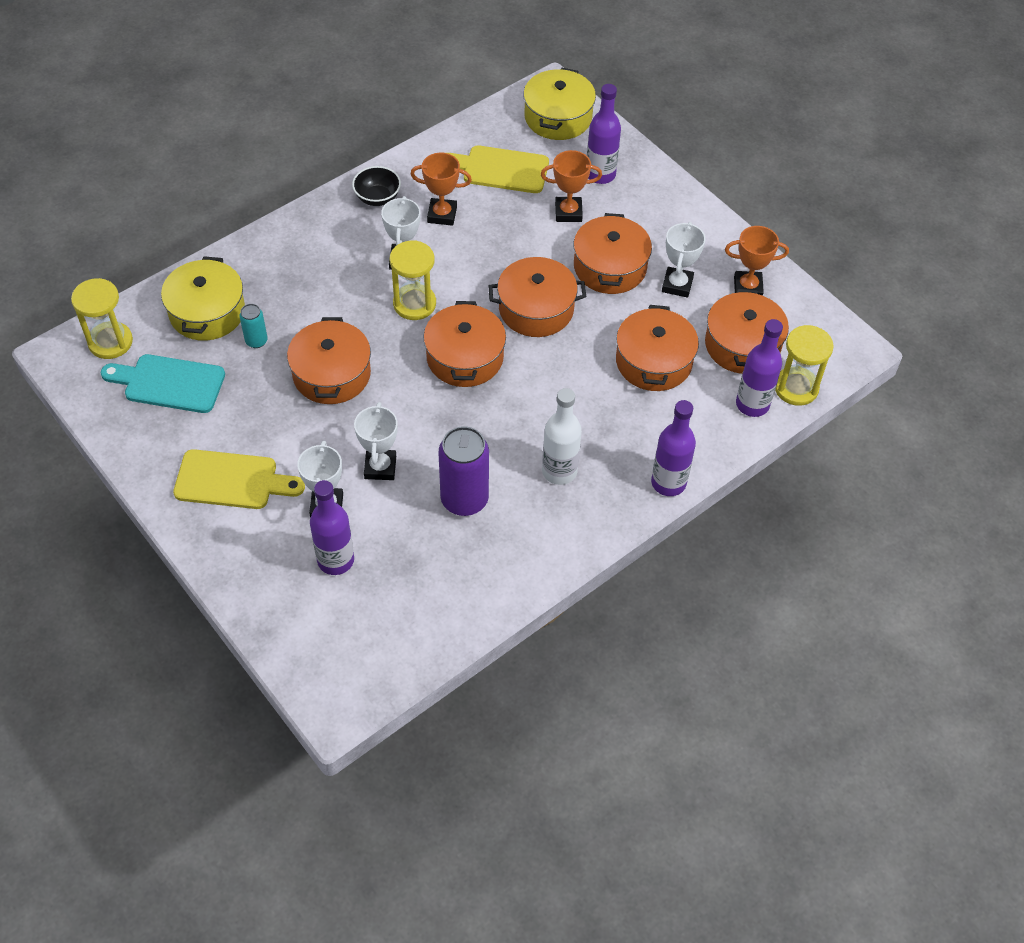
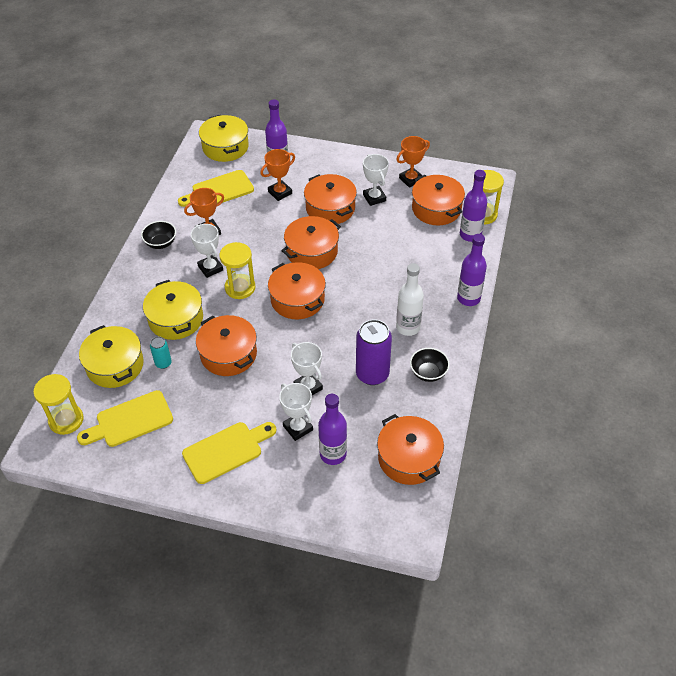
camera: 35 degrees left, 5 degrees down
turquoise cutting board [101,354,225,413] -> yellow cutting board [77,390,173,447]
orange pot [616,305,699,391] -> orange pot moved to [377,414,444,485]
none -> yellow pot [143,280,203,340]
none -> black bowl [410,348,450,382]

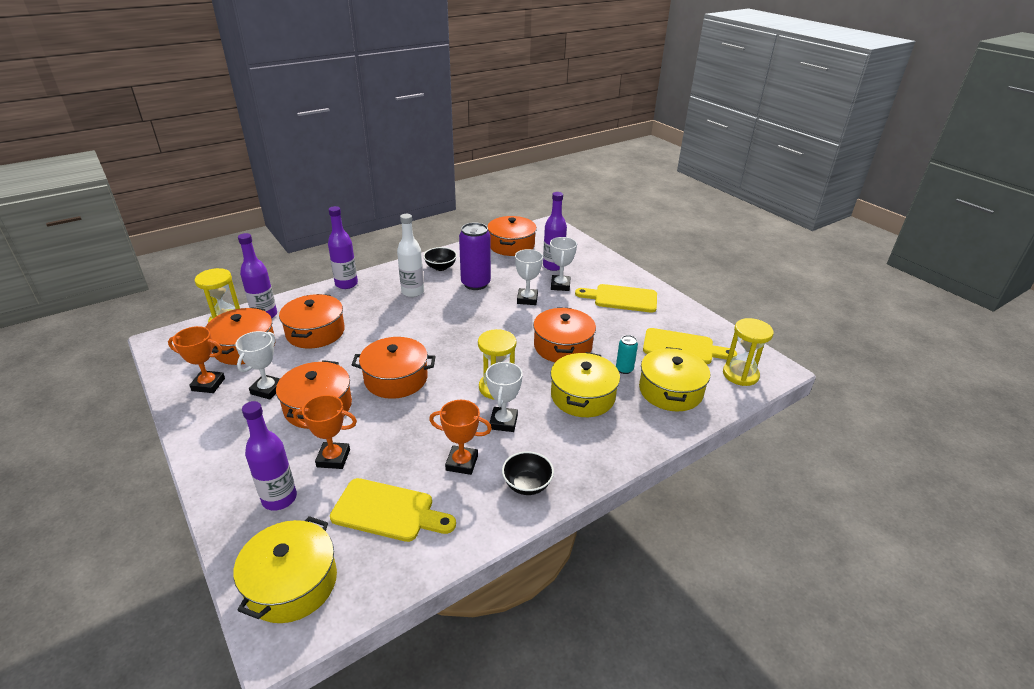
camera: 140 degrees left, 15 degrees down
orange pot [268,262,326,319] -> orange pot moved to [279,294,345,348]

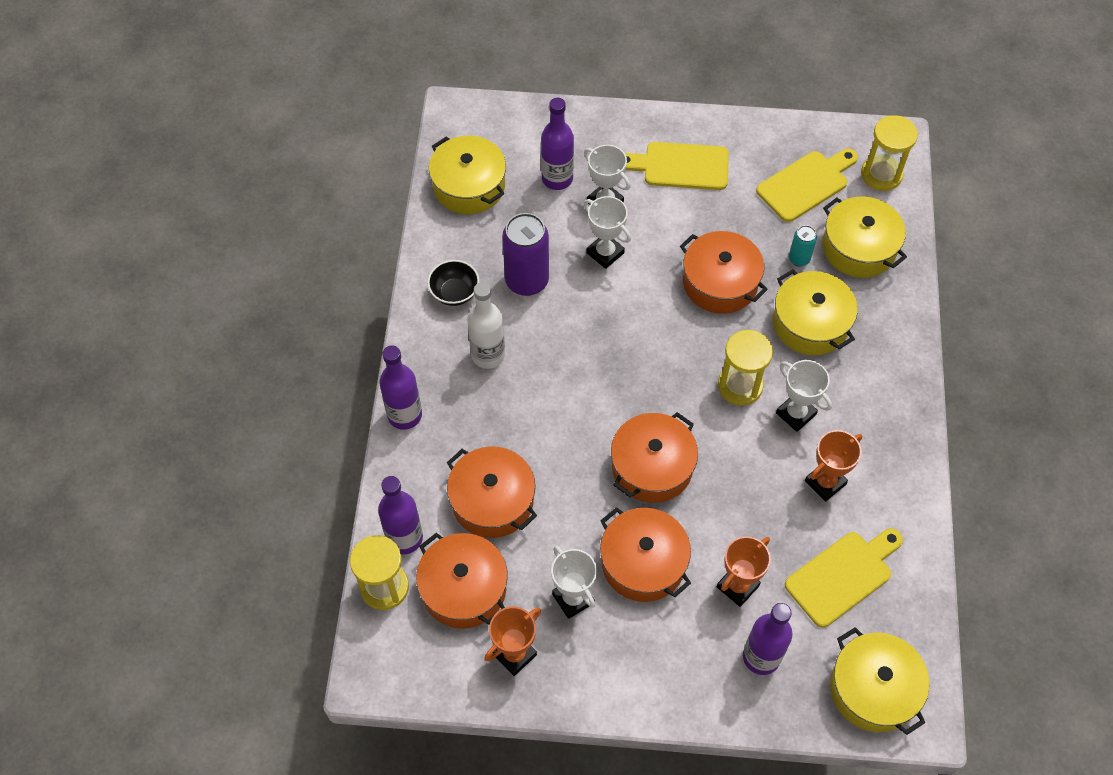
camera: 50 degrees left, 25 degrees up
orange pot [488,216,537,256] -> yellow pot [429,136,506,214]
black bowl [502,451,554,495] -> none
yellow cutting board [575,284,657,313] -> yellow cutting board turned 45 degrees clockwise [625,142,729,190]

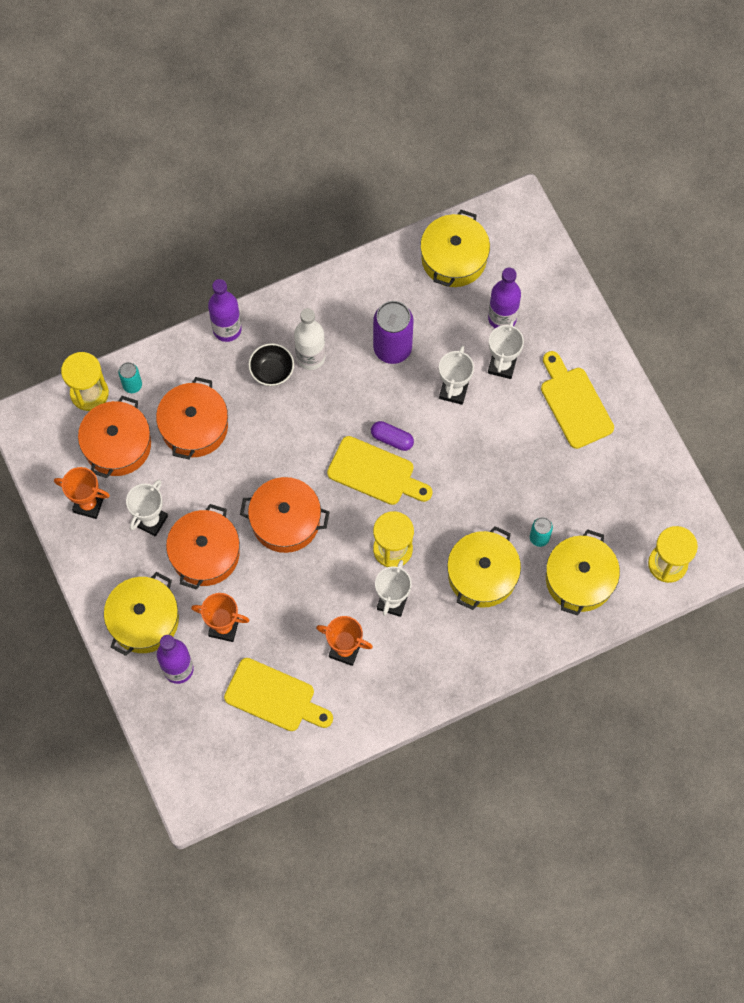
camera: 60 degrees right, 10 degrees up
purple bottle [378,476,423,554] -> turquoise can [118,362,142,393]
black bowl [427,260,479,306] -> black bowl moved to [249,343,294,386]
orange pot [680,231,768,314] -> none
yellow cutting board [756,148,858,222] -> yellow cutting board moved to [327,436,433,505]
yellow pot [830,627,929,735] -> yellow pot moved to [104,572,179,656]
none -> purple capsule [371,421,414,451]

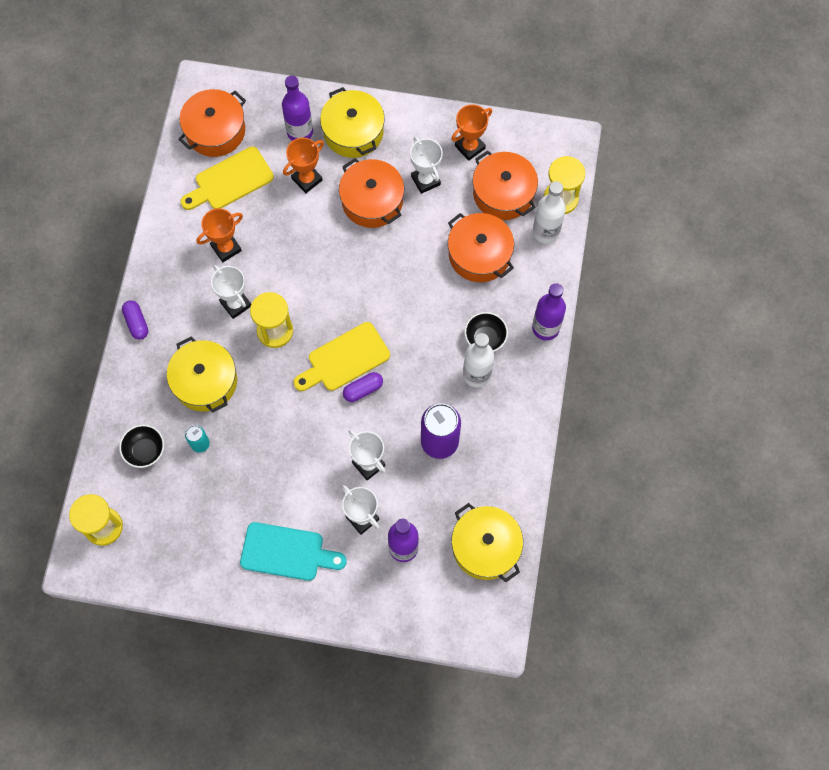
camera: 125 degrees right, 0 degrees up
turquoise can [118,362,142,393] -> white bottle [533,181,566,244]
orange pot [240,477,329,553] -> orange pot moved to [178,89,246,157]
yellow cutting board [541,351,614,449] -> turquoise cutting board [240,522,347,581]
yellow pot [546,529,620,616] -> black bowl [119,425,164,468]
none -> purple capsule [122,300,148,340]

